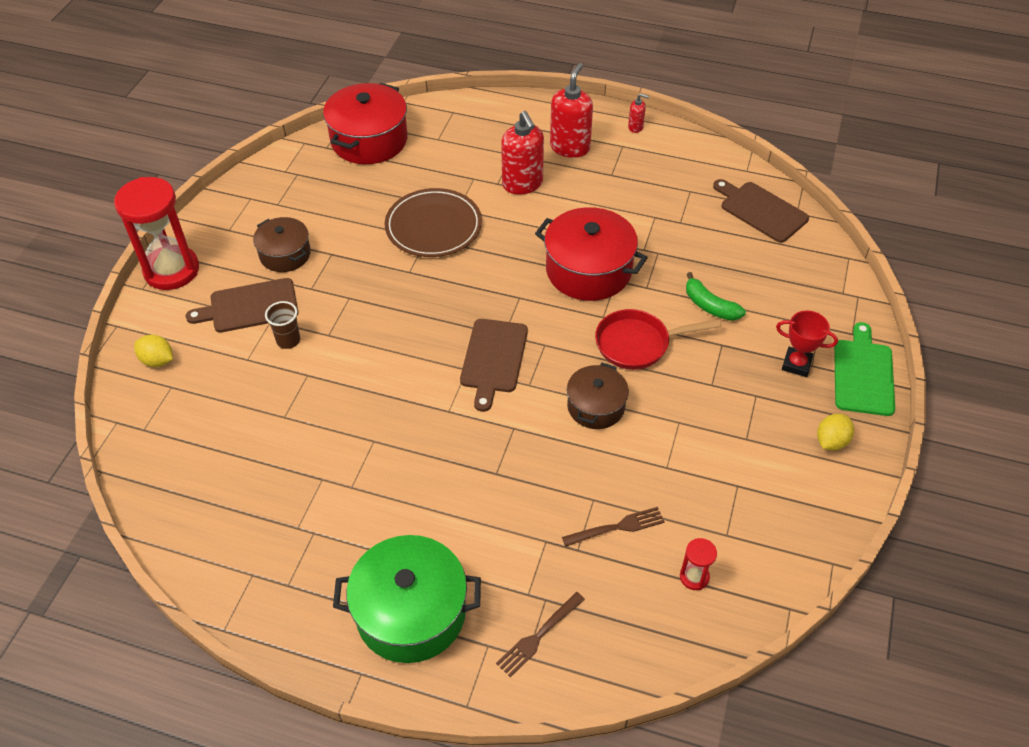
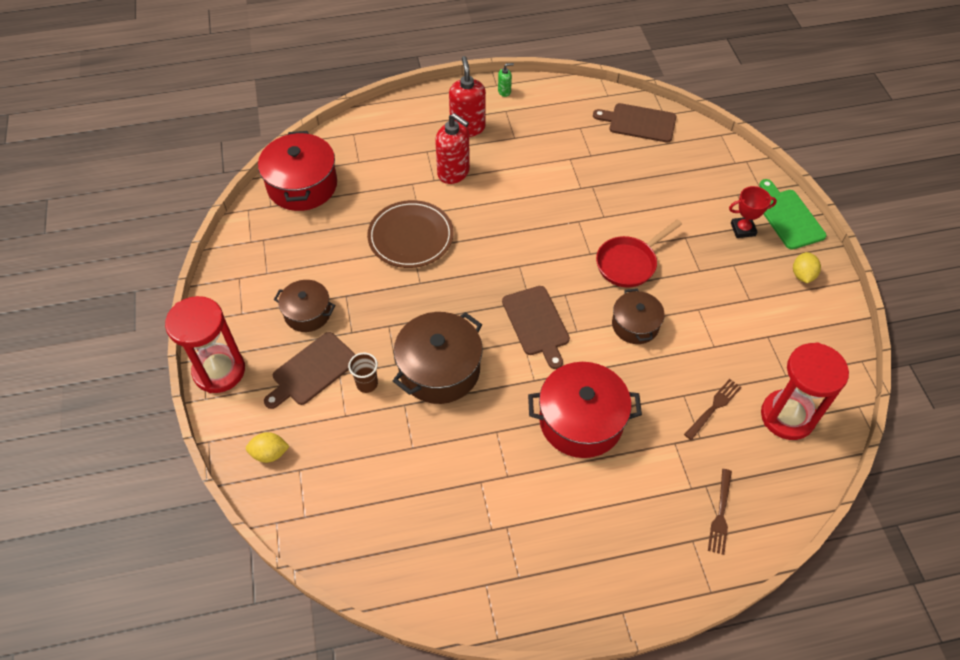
camera: 30 degrees left, 5 degrees up
green pot [333,535,481,663] -> none
red pot [535,207,648,301] -> red pot moved to [528,362,642,458]
red soap dispenser [628,94,649,133] -> green soap dispenser [498,63,514,97]
red hourglass [680,538,717,590] -> red hourglass [761,342,849,440], size x2.32
green banana [686,272,746,321] -> none
none -> brown pot [393,312,483,404]

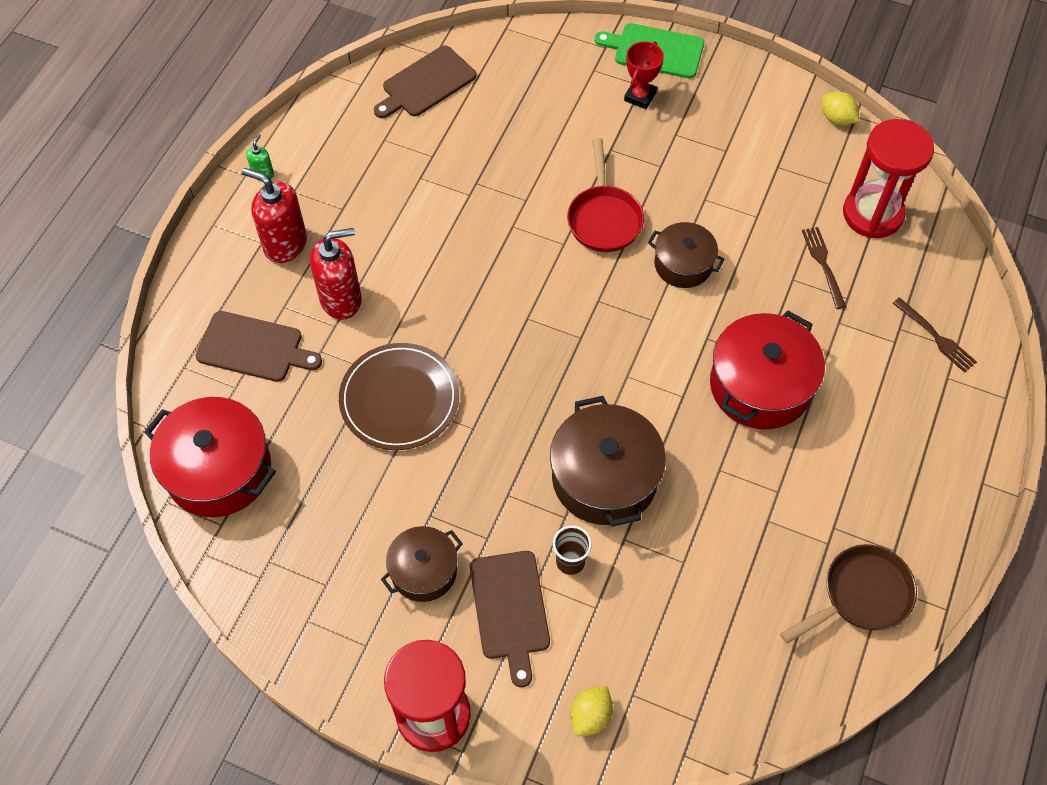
camera: 55 degrees left, 5 degrees up
brown cutting board [502,286,570,369] -> brown cutting board moved to [196,311,322,382]
yellow lemon [793,252,821,283] -> yellow lemon moved to [822,91,859,125]
none -> brown pan [780,544,917,644]

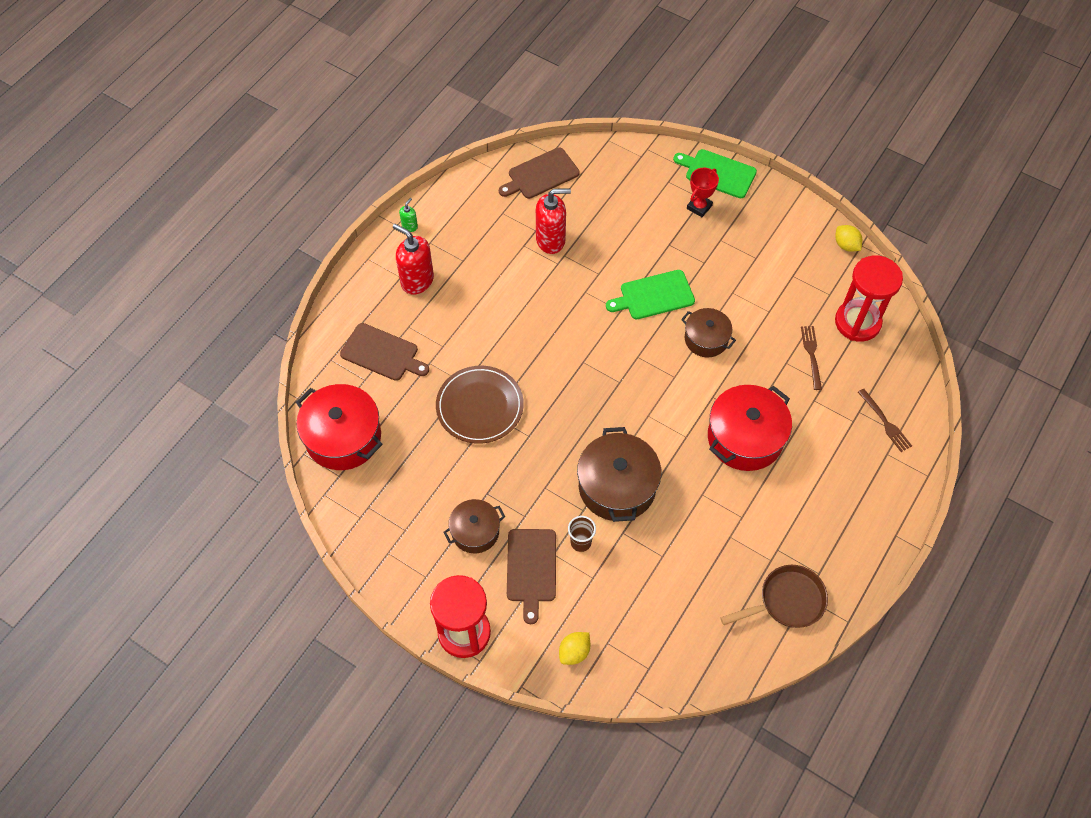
camera: 10 degrees right, 0 degrees up
red soap dispenser [310,228,362,320] -> red soap dispenser moved to [536,188,571,254]
red pan [567,138,644,252] -> green cutting board [606,270,695,319]

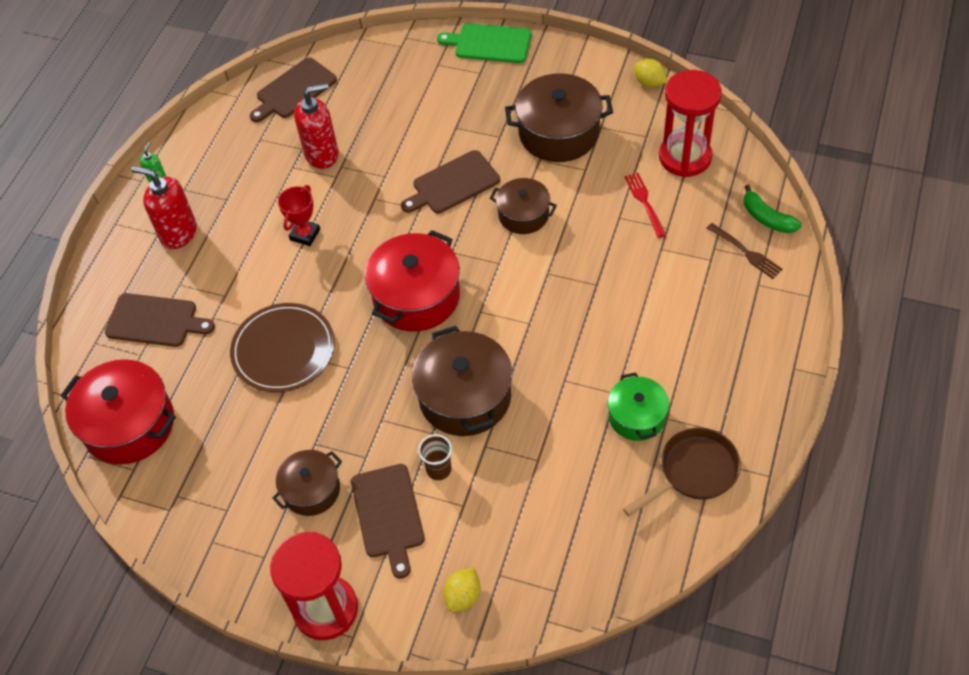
camera: 10 degrees left, 5 degrees down
green cutting board [606,270,695,319] -> brown cutting board [401,150,500,214]
red trophy [687,167,719,217] -> red trophy moved to [278,185,320,246]
red pot [708,385,792,471] -> red pot moved to [365,230,460,332]
brown fork [801,326,822,390] -> red fork [624,173,666,238]
none -> brown pot [505,73,613,162]
none -> green pot [608,372,669,441]
none -> green banana [744,185,802,233]

